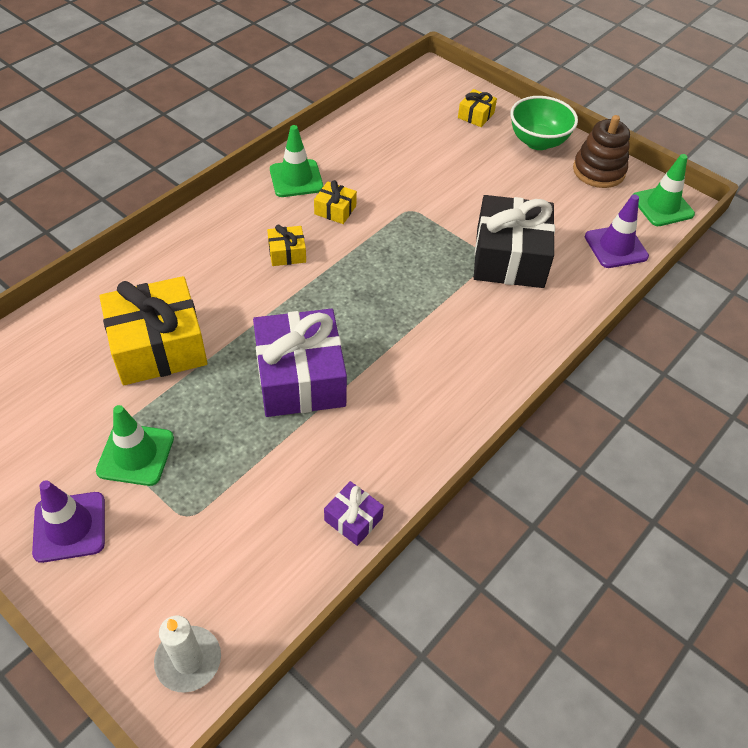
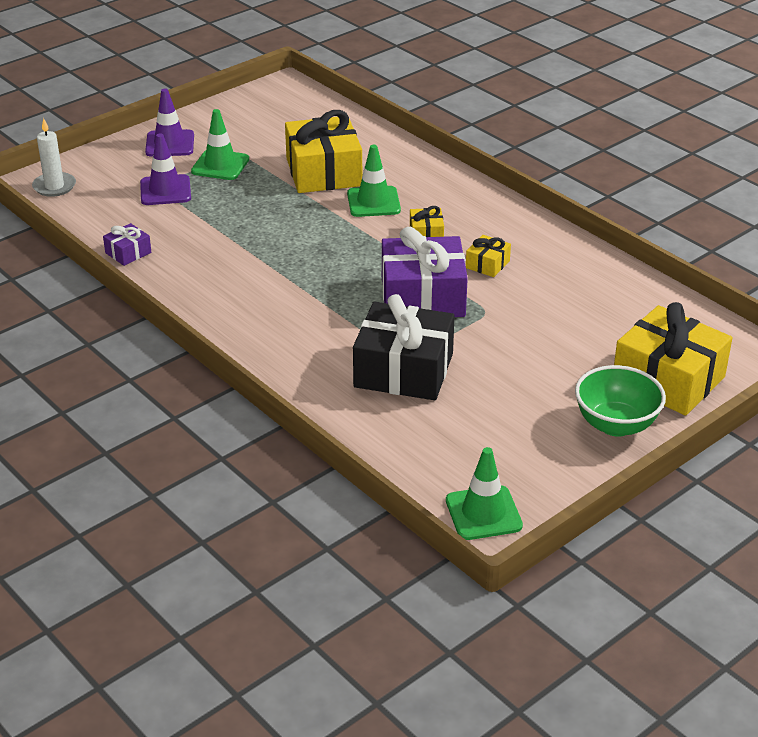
camera: 100 degrees right, 15 degrees down
purple gift [253,309,347,417] -> purple gift moved to [382,227,468,317]
green traffic cone [270,125,324,197] -> green traffic cone moved to [347,145,401,217]
yellow gift [458,89,497,127] -> yellow gift [614,302,732,416], size x2.21
brown stacking toy [573,115,630,188] -> none
purple traffic cone [585,194,649,268] -> purple traffic cone moved to [140,133,191,205]

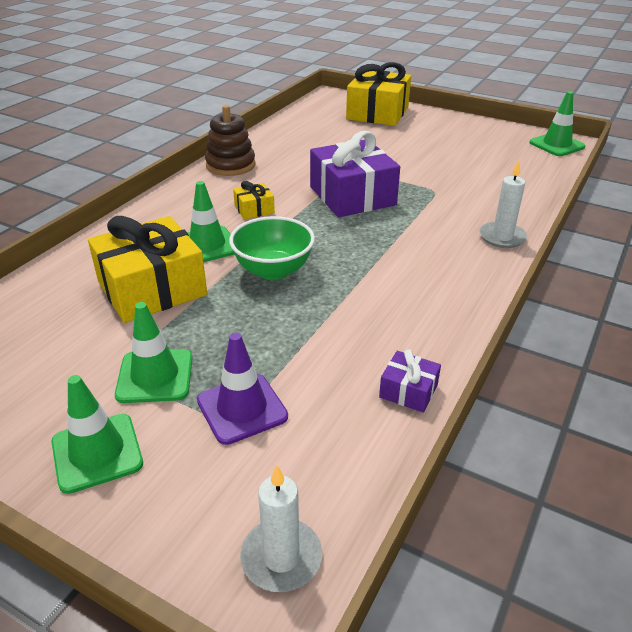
camera: 110 degrees left, 0 degrees up
purple traffic cone [145,89,194,157] -> green traffic cone [52,375,143,494]
black gift [353,294,455,400] -> none
yellow gift [466,235,511,277] -> none
green bowl [575,365,666,436] -> green bowl moved to [229,216,315,280]
none -> brown stacking toy [205,105,255,176]
none -> white candle [480,160,527,248]

